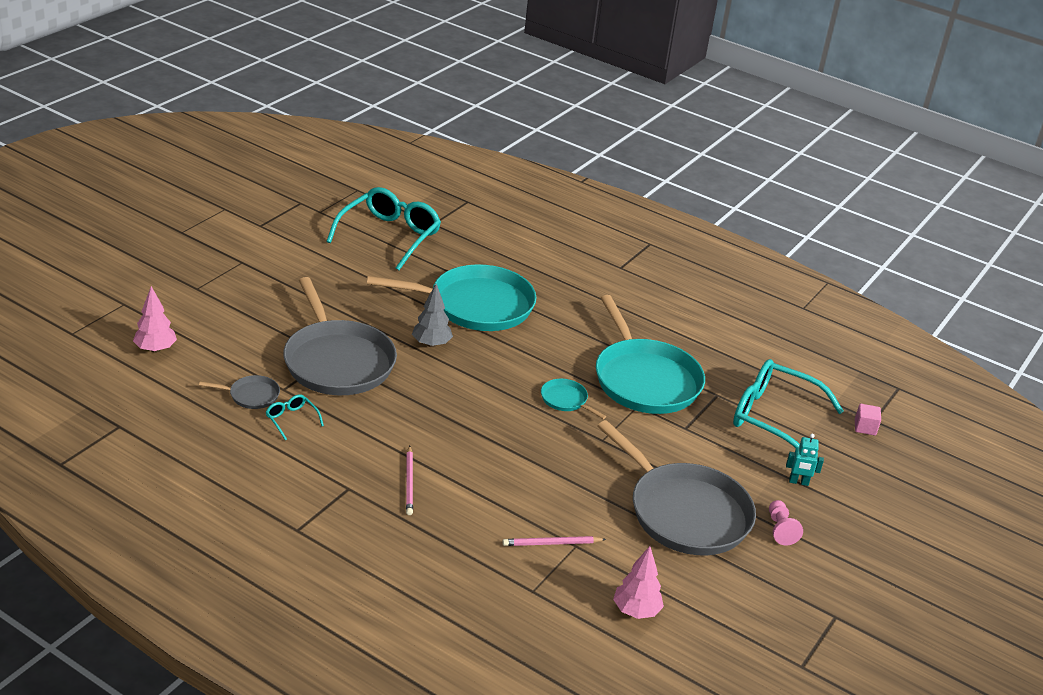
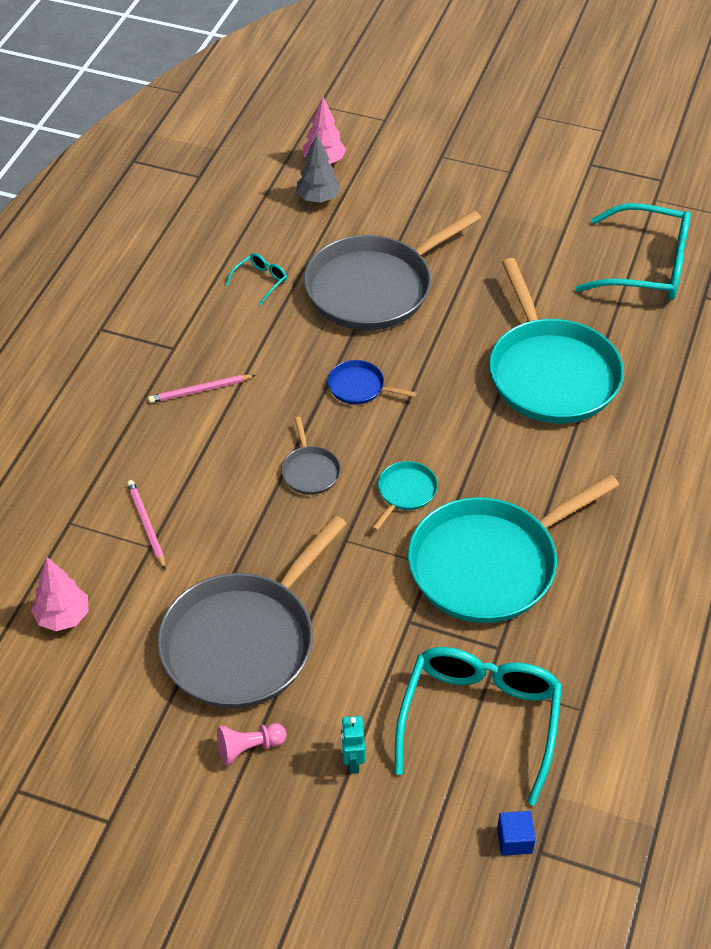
camera: 80 degrees right, 15 degrees up
grey pan [199,375,280,409] -> grey pan moved to [281,417,341,495]
grey tree [412,284,453,347] -> grey tree moved to [296,134,341,203]
pink cube [855,404,881,436] -> blue cube [497,811,536,856]
none -> blue pan [328,360,417,404]

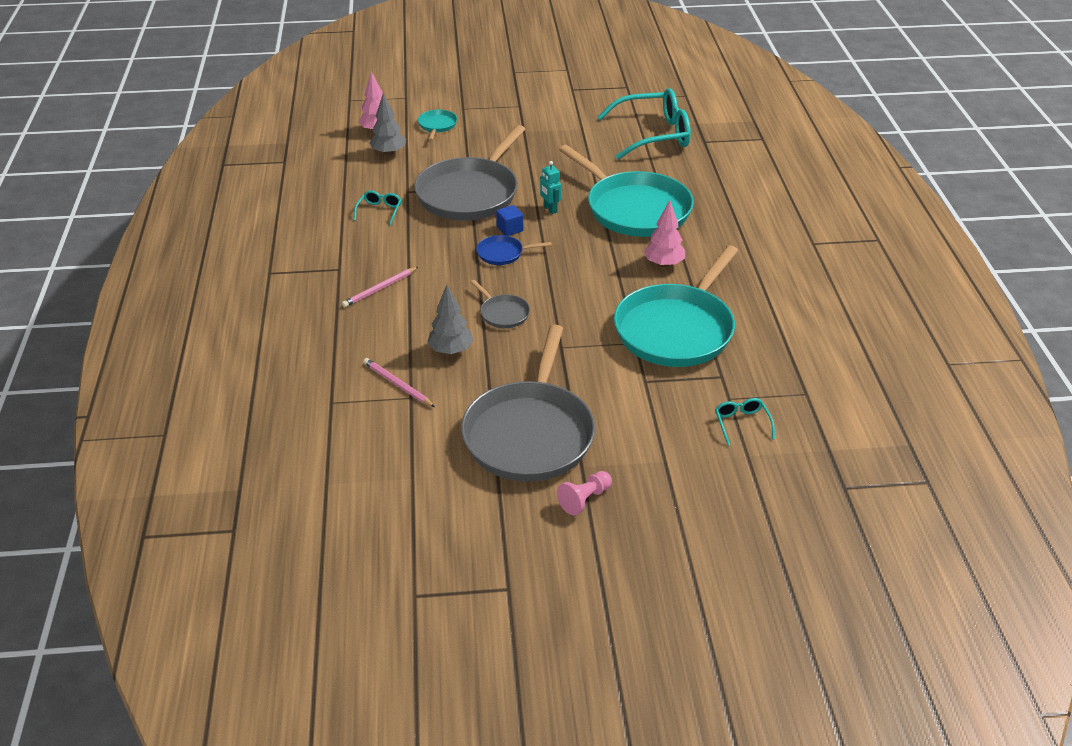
camera: 25 degrees left, 10 degrees down
pink tree [31,557,89,631] -> pink tree moved to [644,200,685,267]
turquoise robot [341,716,365,774] -> turquoise robot moved to [540,161,561,214]
turquoise pan [372,461,438,531] -> turquoise pan moved to [418,110,457,141]
turquoise glasses [395,647,562,805] -> turquoise glasses [715,398,775,446], size x0.42
blue cube [497,811,536,856] -> blue cube moved to [496,205,523,236]
none -> grey tree [427,285,474,355]

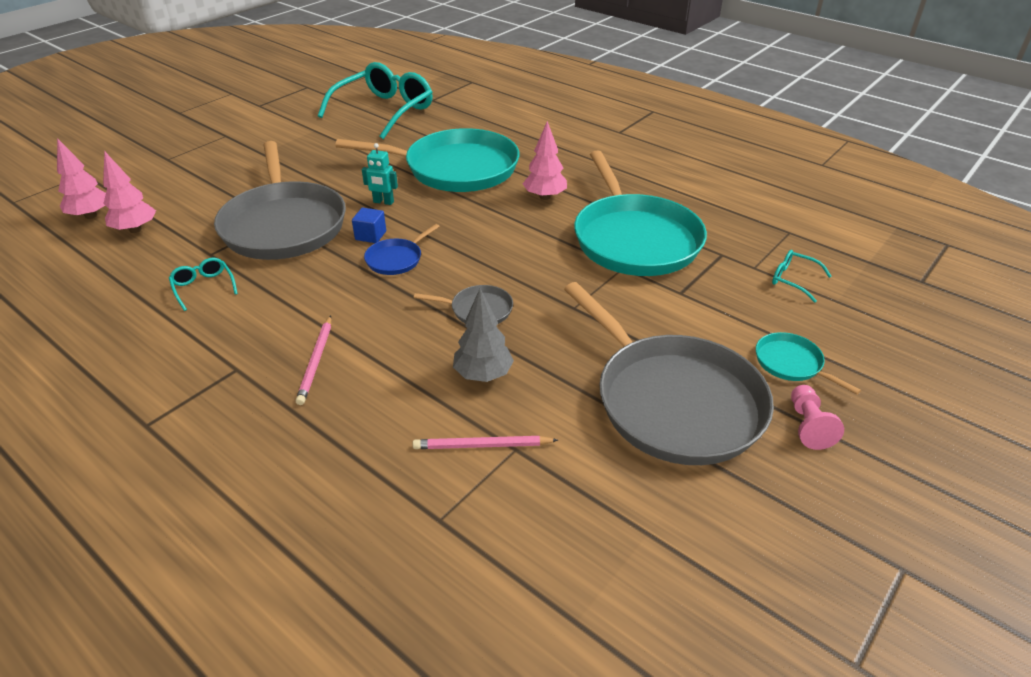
camera: 45 degrees left, 0 degrees up
grey tree [369,93,406,156] -> pink tree [103,151,156,233]
turquoise pan [418,110,457,141] -> turquoise pan moved to [756,332,861,395]

